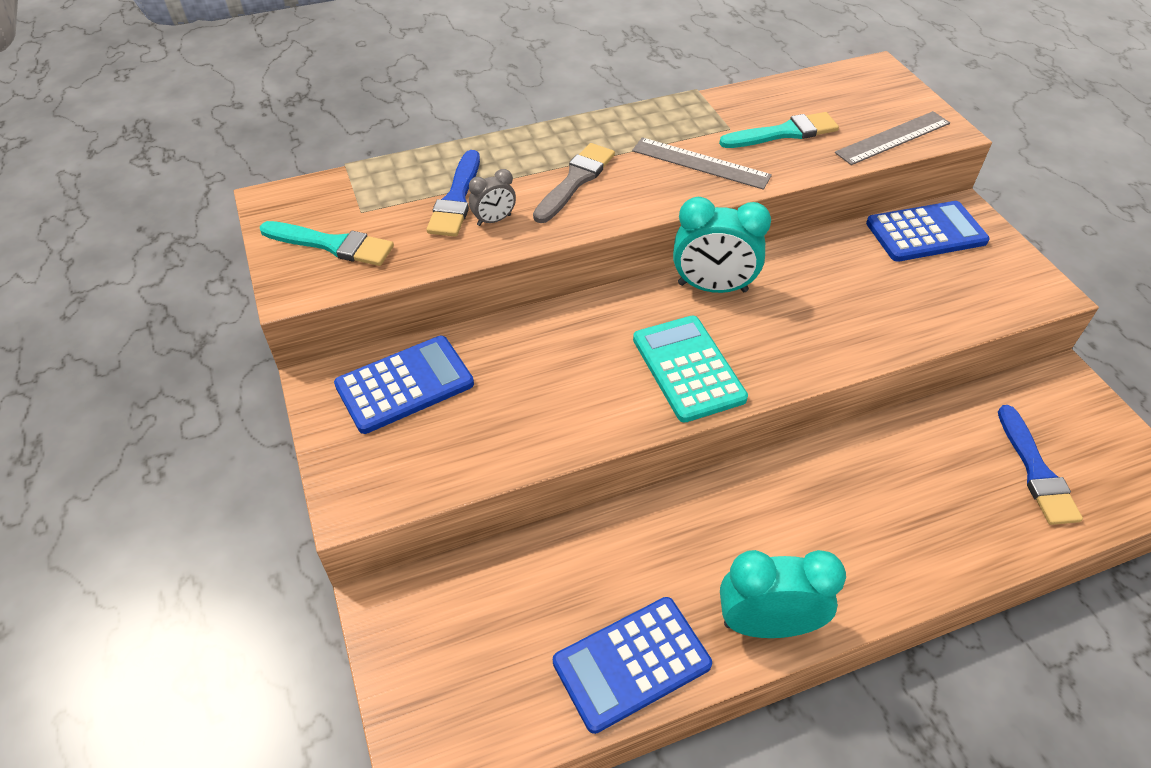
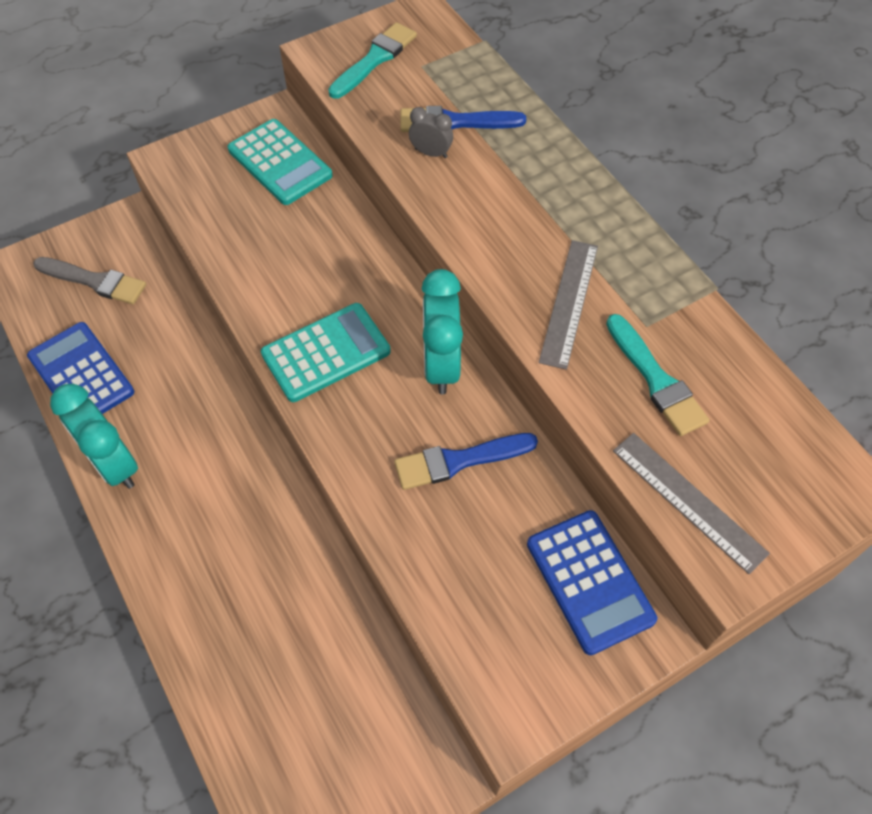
camera: 80 degrees right, 10 degrees up
turquoise brush [260,221,394,266] -> turquoise brush turned 150 degrees counterclockwise [328,22,417,99]
blue calculator [334,336,474,434] -> turquoise calculator [228,119,333,205]
grey clock [469,169,516,226] -> grey clock turned 150 degrees clockwise [409,107,453,158]
grey brush [533,143,615,223] -> grey brush moved to [33,257,146,304]
turquoise clock [720,550,846,638] -> turquoise clock turned 150 degrees clockwise [50,384,138,489]
blue brush [998,405,1083,525] -> blue brush moved to [394,433,538,490]

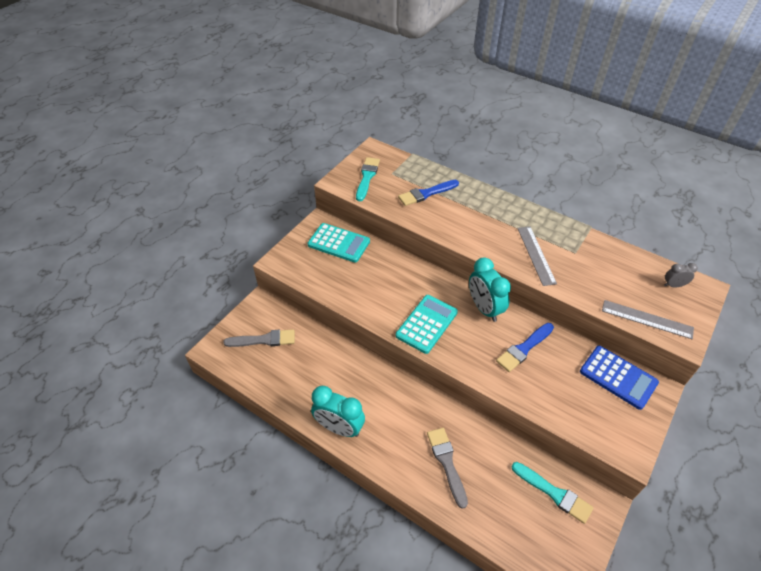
camera: 25 degrees left, 10 degrees down
blue calculator [27,322,134,414] -> none
grey clock [409,107,453,158] -> grey clock moved to [664,263,698,287]
turquoise brush [606,314,710,436] -> turquoise brush moved to [511,462,593,524]
none -> grey brush [427,428,468,509]

